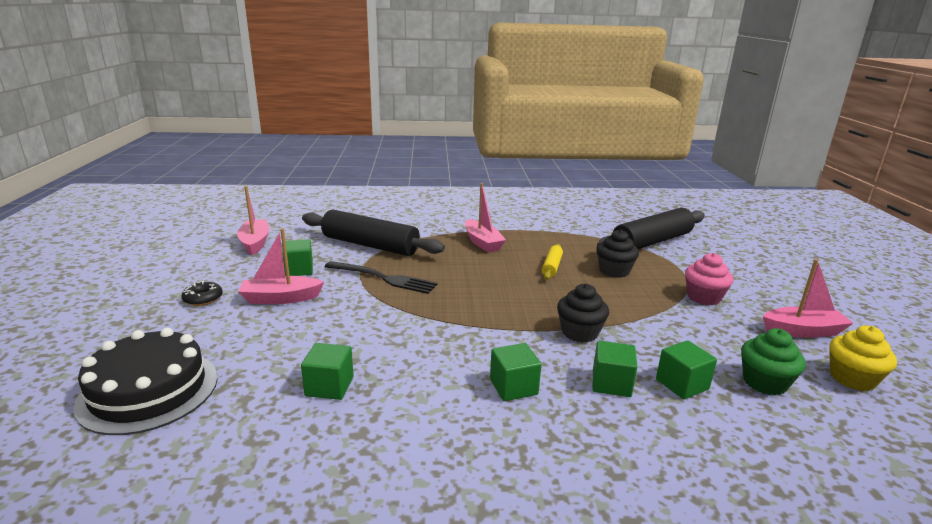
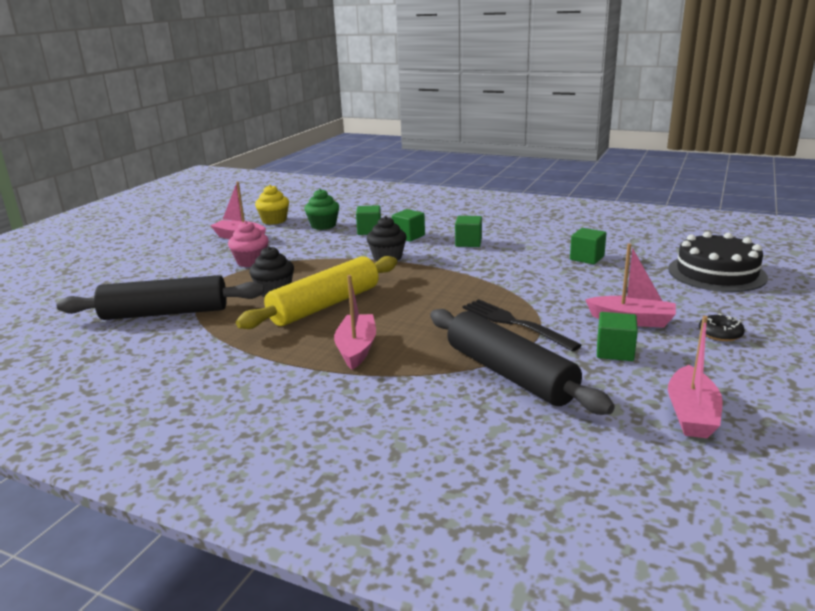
camera: 150 degrees left, 0 degrees up
yellow rolling pin [542,244,563,280] -> yellow rolling pin [236,256,397,329], size x2.16

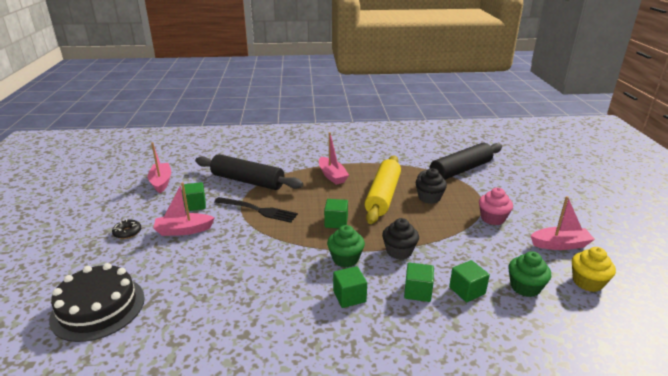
camera: 150 degrees right, 5 degrees up
green cube [570,228,606,264] -> green cube moved to [324,199,348,228]
none -> green cupcake [327,225,365,267]

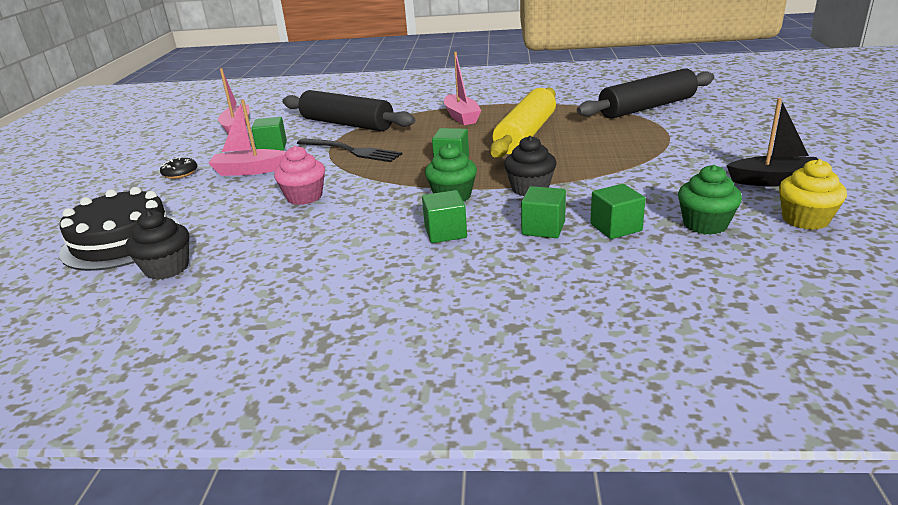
camera: 10 degrees right, 0 degrees up
black cupcake [416,168,447,204] -> black cupcake moved to [125,211,189,280]
pink cupcake [479,188,513,225] -> pink cupcake moved to [274,146,325,205]
pink boat [531,196,595,250] -> black boat [726,98,818,186]

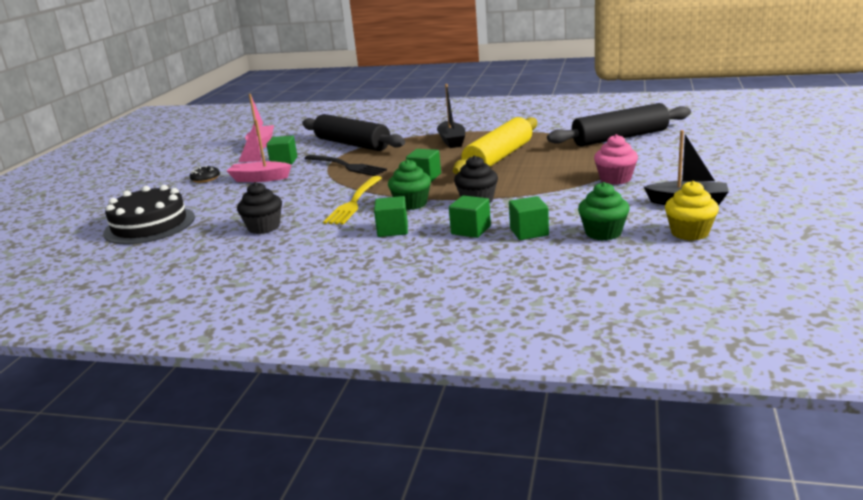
camera: 10 degrees right, 5 degrees down
black cupcake [125,211,189,280] -> black cupcake moved to [237,182,282,234]
pink cupcake [274,146,325,205] -> pink cupcake moved to [594,134,638,185]
pink boat [444,52,482,125] -> black boat [437,84,465,148]
none -> yellow fork [323,176,382,224]

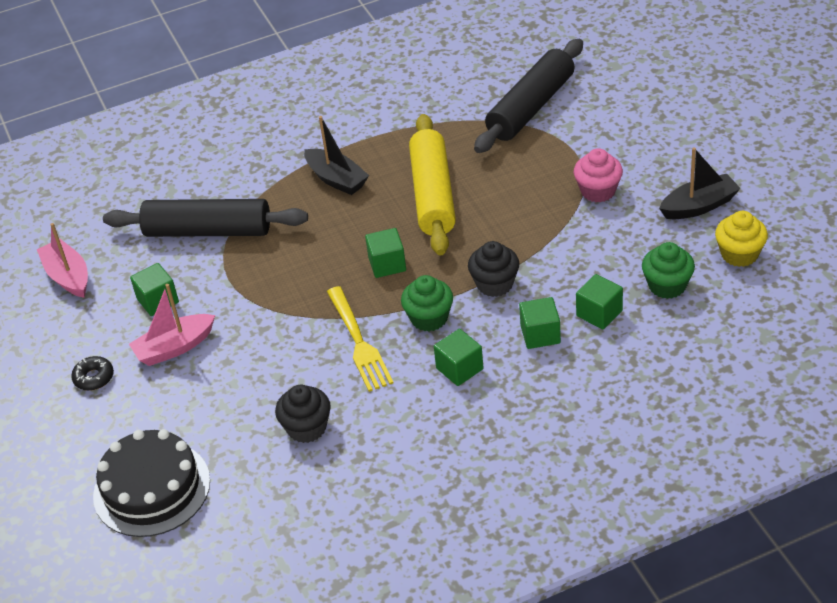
camera: 35 degrees left, 20 degrees up
black fork [304,155,387,176] -> none

